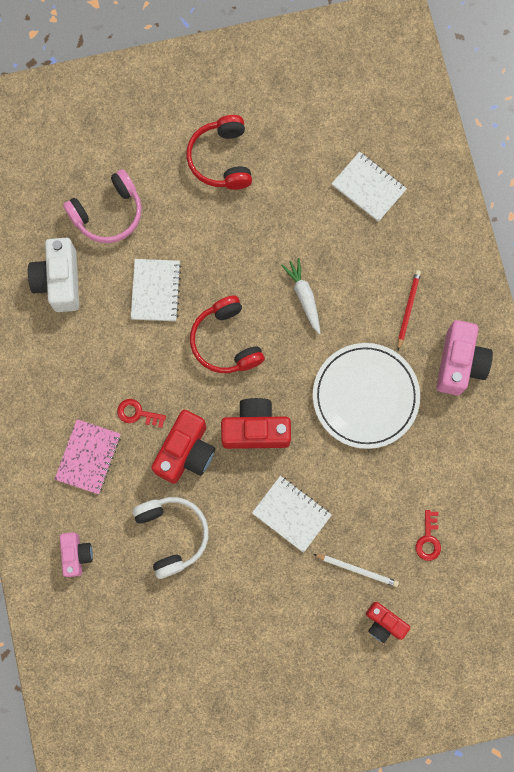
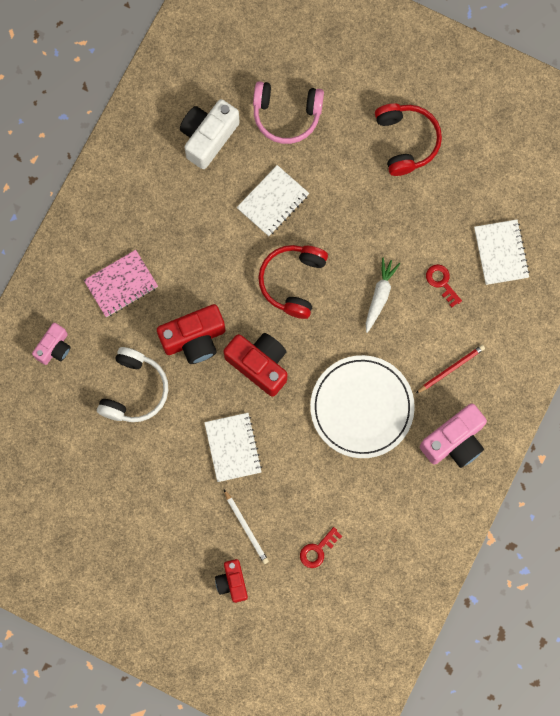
camera: 40 degrees right, 0 degrees up
red key [117,399,166,428] -> red key moved to [426,264,462,307]
red headphones [186,115,252,190] -> red headphones turned 135 degrees clockwise [375,103,442,176]

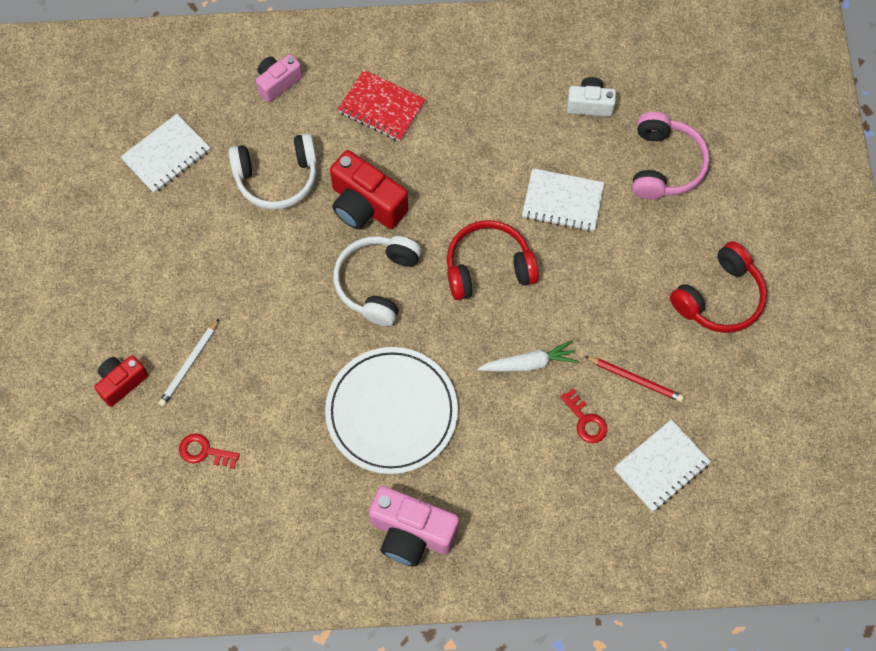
camera: 60 degrees right, 10 degrees down
pink camera [32,323,71,365] -> pink camera turned 135 degrees clockwise [256,54,303,102]
pink notebook [84,250,158,317] -> red notebook [338,70,426,141]
white camera [180,99,240,169] -> white camera [567,77,616,117], size x0.61
white notebook [204,413,262,482] -> white notebook moved to [120,114,210,193]
red camera [224,333,287,397] -> white headphones [333,236,422,326]
pink headphones [253,81,324,144] -> pink headphones turned 150 degrees counterclockwise [632,112,710,199]
red pencil [415,345,485,394] -> red pencil moved to [585,356,684,402]
red key [426,264,462,307] -> red key turned 120 degrees clockwise [560,388,607,443]

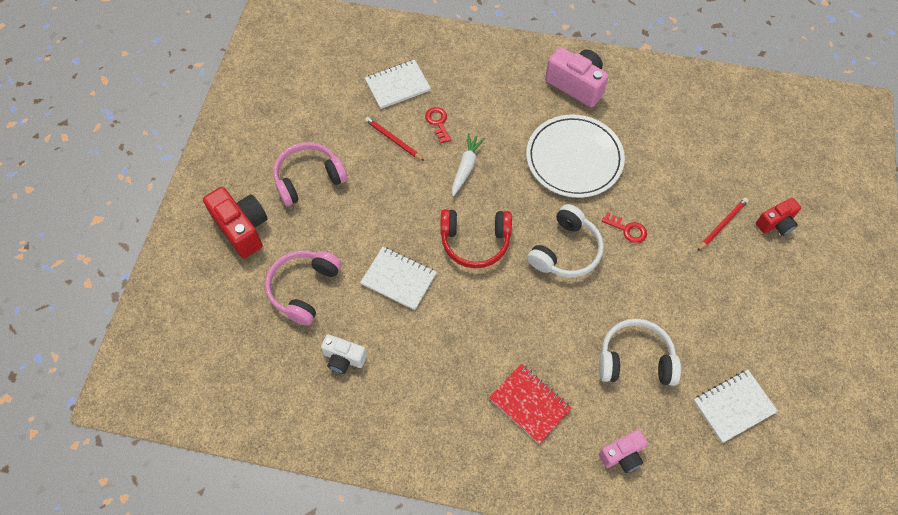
camera: 165 degrees left, 5 degrees down
white pencil [158,319,219,407] -> red pencil [697,198,749,251]
red key [179,433,240,469] -> red key moved to [602,212,647,243]
red camera [330,150,408,229] -> red camera moved to [203,187,268,258]
white carrot [477,340,578,372] -> white carrot turned 105 degrees clockwise [452,133,485,197]
red headphones [670,241,767,333] -> pink headphones [273,142,348,206]

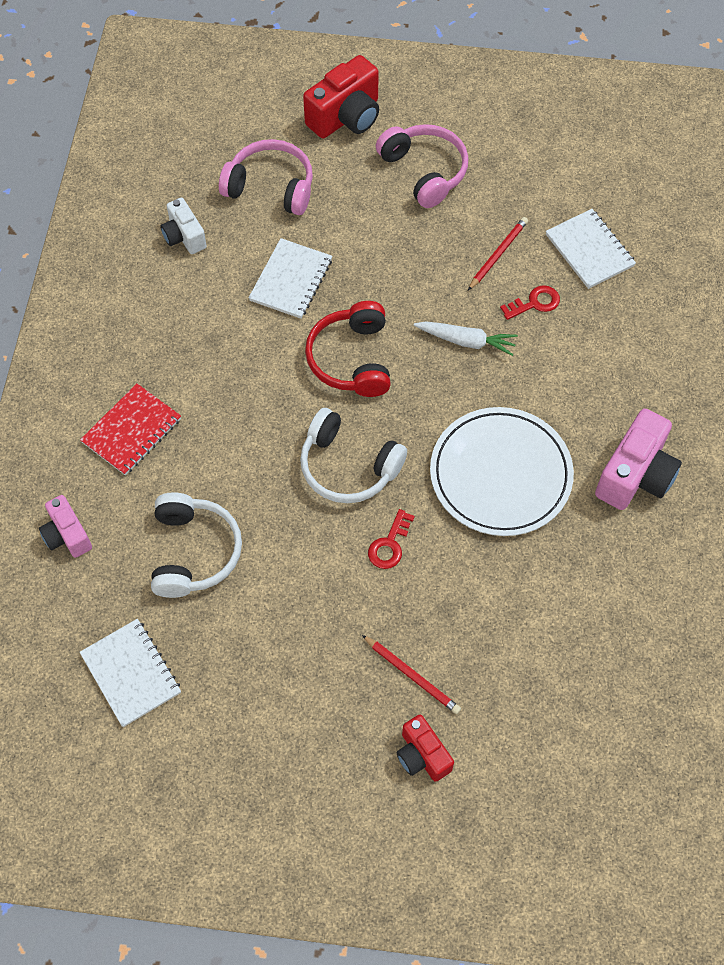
camera: 85 degrees right, 0 degrees up
white camera [321,334,367,374] -> white camera turned 45 degrees counterclockwise [160,198,207,254]

